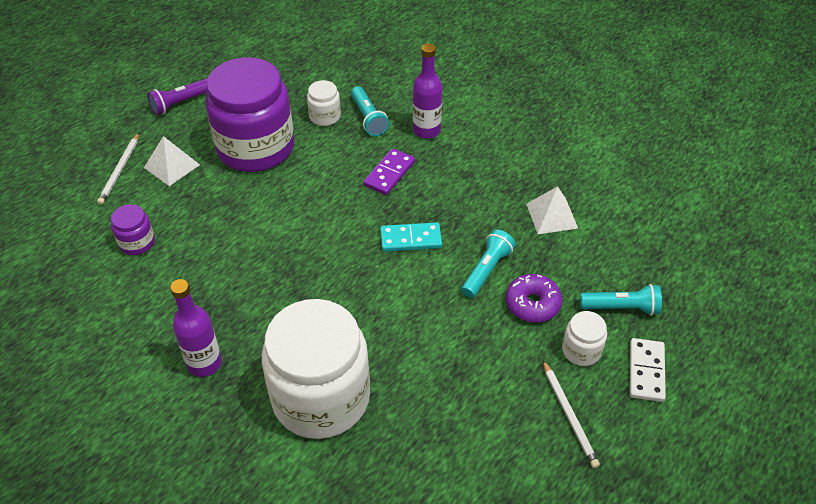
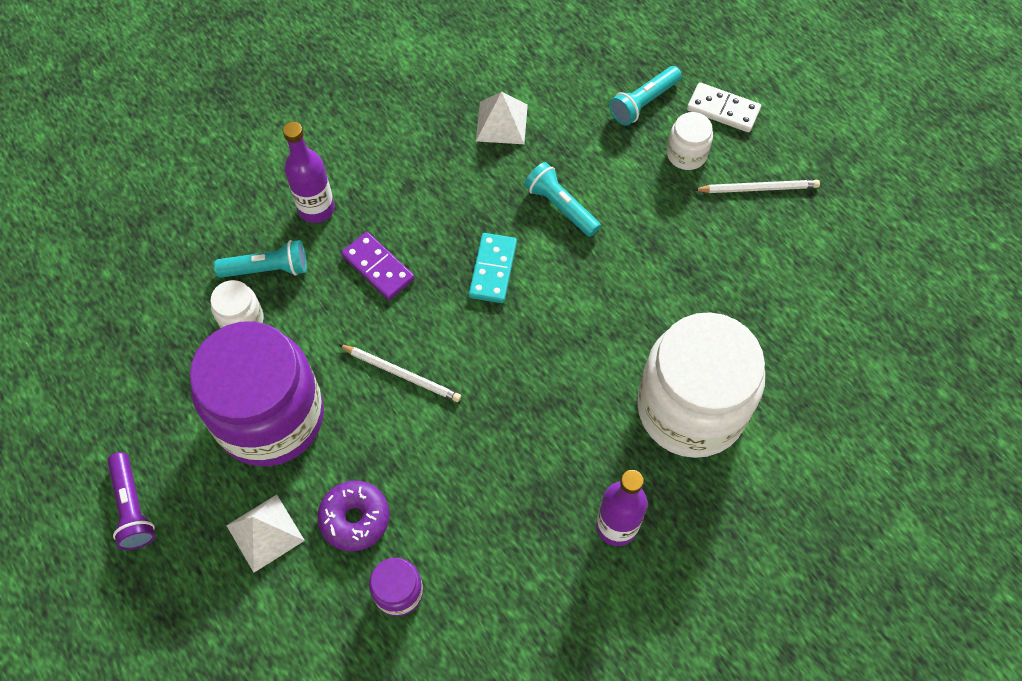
camera: 75 degrees left, 15 degrees up
white pencil [97,133,139,205] -> white pencil moved to [338,344,461,402]
purple donut [506,274,562,323] -> purple donut moved to [317,481,389,551]
turquoise flashlight [580,284,662,316] -> turquoise flashlight turned 150 degrees counterclockwise [609,66,682,126]

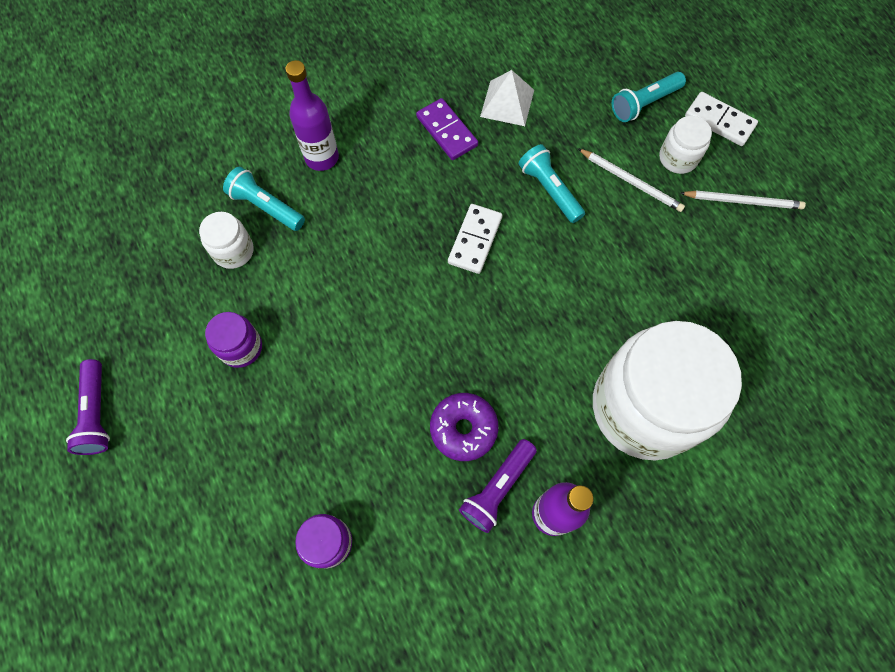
camera: 10 degrees right, 5 degrees up
purple jar [190,321,324,466] -> purple jar [205,312,262,368], size x0.42
turquoise flashlight [214,240,307,278] -> turquoise flashlight turned 150 degrees counterclockwise [223,167,305,231]
white pyramid [226,494,305,573] -> none
purple donut [317,481,389,551] -> purple donut moved to [430,393,499,461]
white pencil [338,344,461,402] -> white pencil moved to [578,148,685,212]
purple domino [341,232,415,300] -> purple domino moved to [416,98,478,160]
turquoise domino [469,233,517,303] -> white domino [448,204,502,274]
none -> purple flashlight [459,439,537,533]

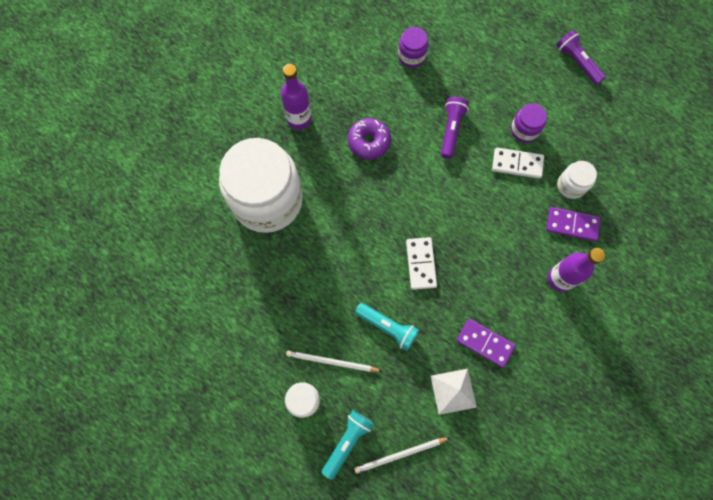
camera: 155 degrees right, 5 degrees up
turquoise flashlight [223,167,305,231] -> purple domino [546,207,601,241]
purple flashlight [459,439,537,533] -> purple flashlight moved to [441,97,469,159]
white pencil [680,190,806,209] -> white pencil moved to [354,437,451,474]
white domino [685,92,758,146] -> white domino moved to [492,148,544,179]

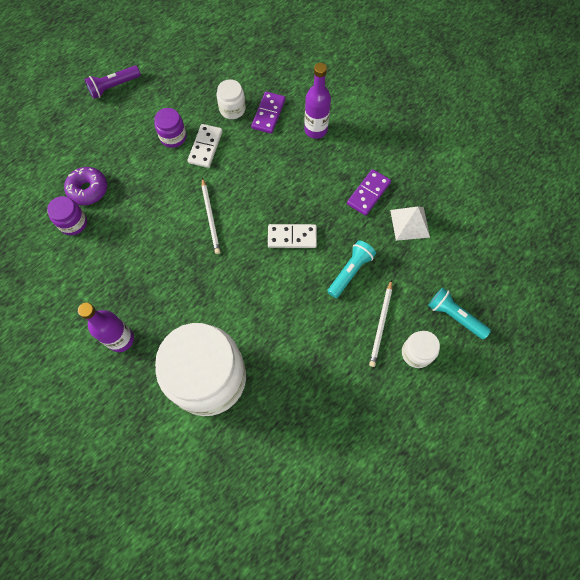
camera: 85 degrees left, 5 degrees down
purple donut [348,118,391,159] -> purple donut moved to [64,167,107,205]
white pencil [354,437,451,474] -> white pencil moved to [202,178,220,254]
purple flashlight [441,97,469,159] -> none

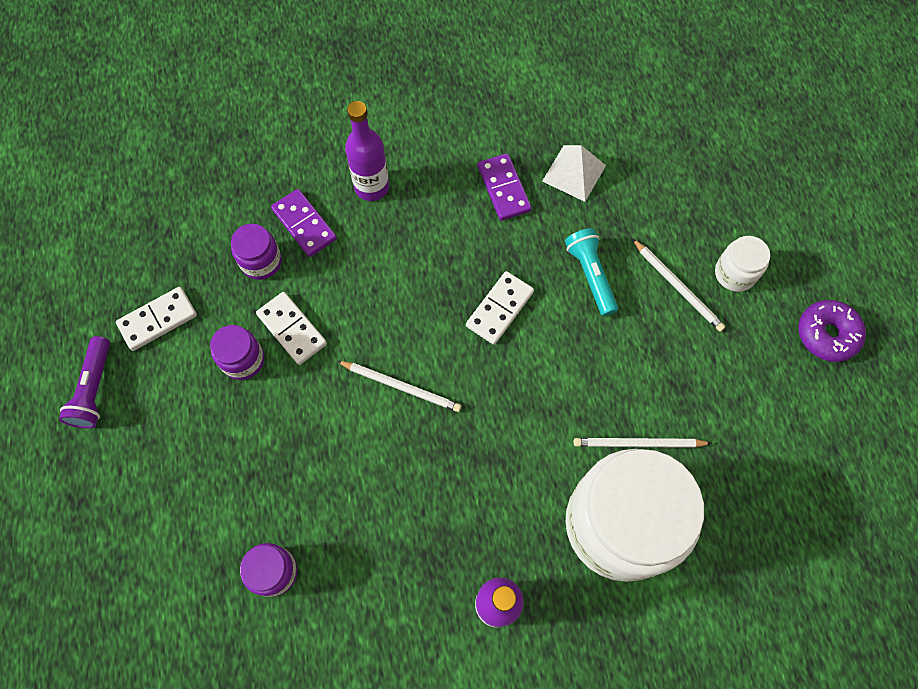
camera: 55 degrees left, 0 degrees up
purple donut [64,167,107,205] -> purple donut moved to [798,300,866,362]
white jar [216,79,246,119] -> purple jar [231,224,282,280]
turquoise flashlight [428,287,491,339] -> none
none -> white domino [116,287,197,351]
none -> white pencil [574,438,712,448]

